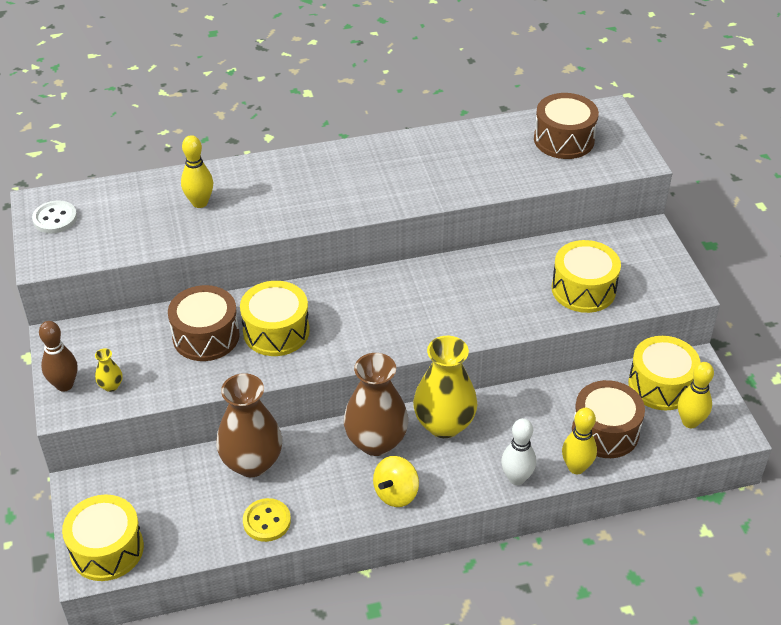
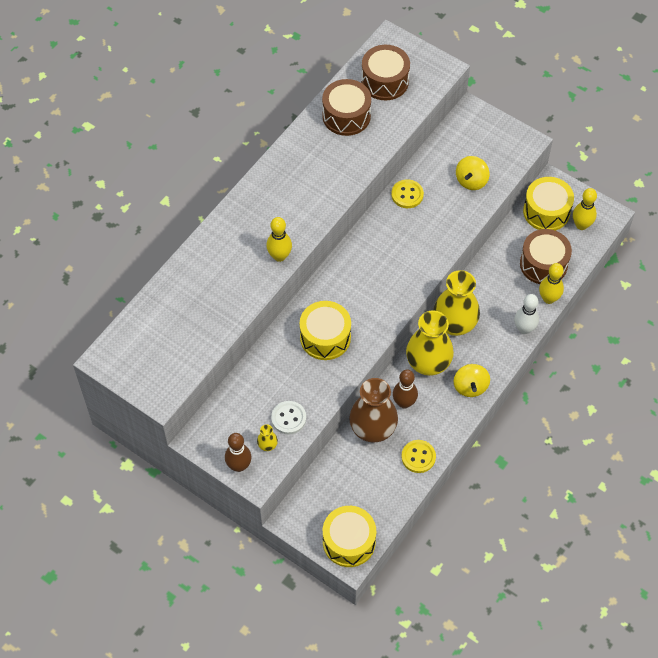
camera: 40 degrees left, 15 degrees up
white button [32,201,77,234] -> white button moved to [271,401,306,434]
brown drum [168,285,240,361] -> brown drum moved to [322,79,371,136]
yellow bowling pin [181,135,213,208] -> yellow bowling pin moved to [266,217,292,262]
brown vase [344,353,408,456] -> yellow vase [406,310,454,376]
yellow drum [552,240,621,313] -> yellow spinning top [456,156,489,190]
none -> yellow button [391,179,424,208]
none -> brown bowling pin [393,370,418,409]

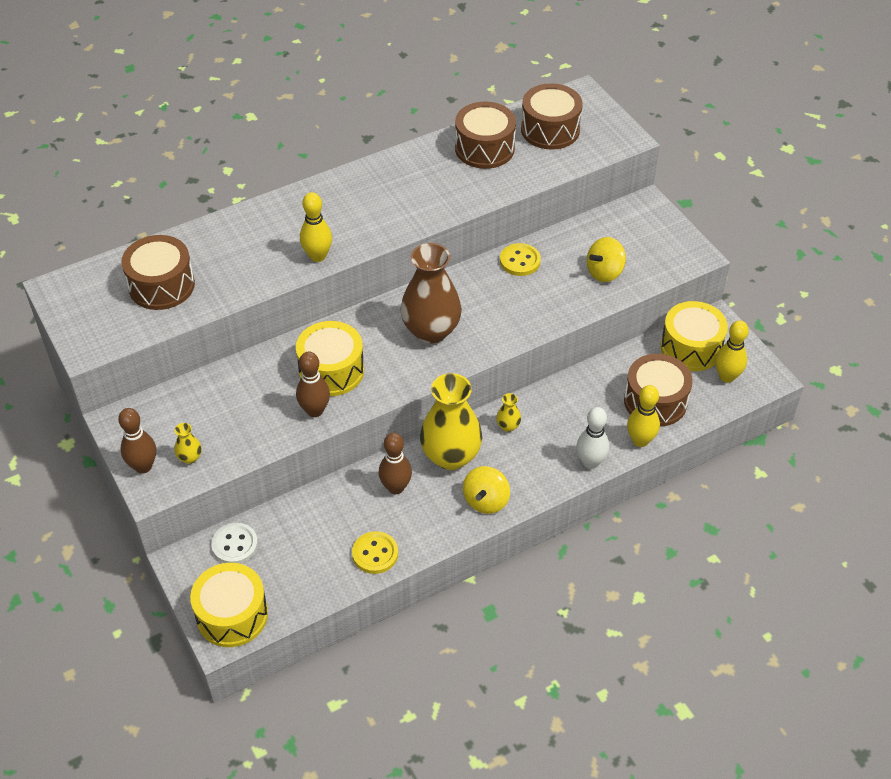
camera: 25 degrees right, 10 degrees down
white button [271,401,306,434] -> white button moved to [211,523,258,564]
brown vase [349,378,398,443] -> brown vase moved to [400,243,462,344]
yellow vase [433,270,480,336] -> yellow vase [496,393,521,432], size x0.41
none -> brown drum [121,235,195,310]
none -> brown bowling pin [296,351,330,417]

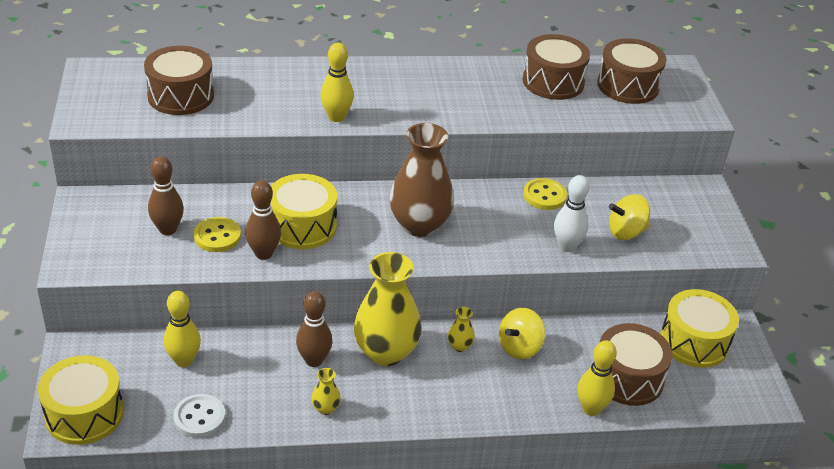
camera: 20 degrees right, 10 degrees down
brown bowling pin [118,408,156,473] -> brown bowling pin moved to [148,156,184,235]
yellow vase [175,423,202,464] -> yellow vase moved to [311,368,341,415]
white button [211,523,258,564] -> white button moved to [174,394,225,438]
yellow button [352,531,398,574] -> yellow button moved to [194,217,241,252]
yellow spinning top [463,466,510,514] -> yellow spinning top moved to [499,308,545,359]
white bowling pin [576,407,609,469] -> white bowling pin moved to [554,175,589,252]
yellow bowling pin [715,320,749,383] -> yellow bowling pin moved to [163,291,201,367]

